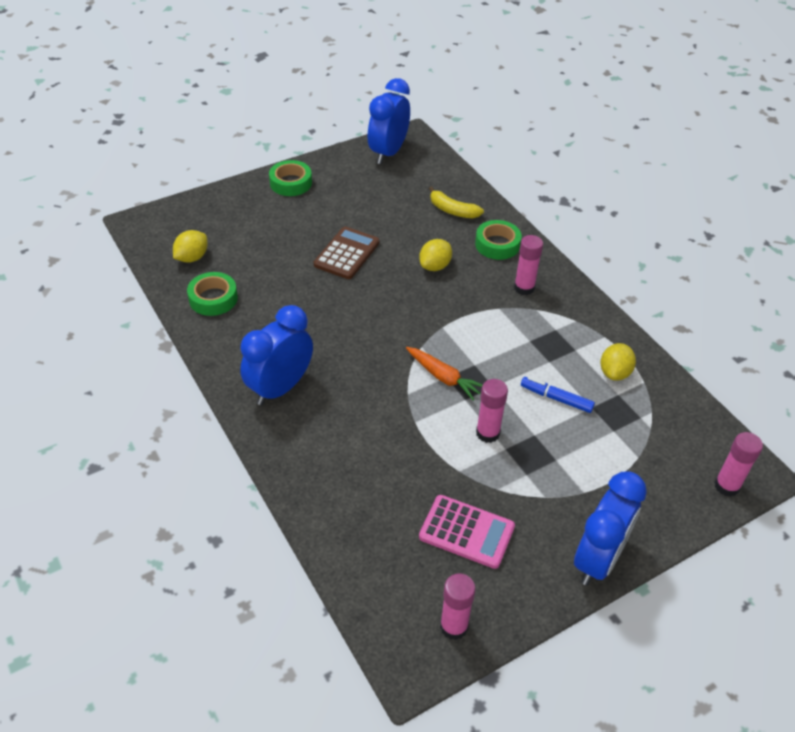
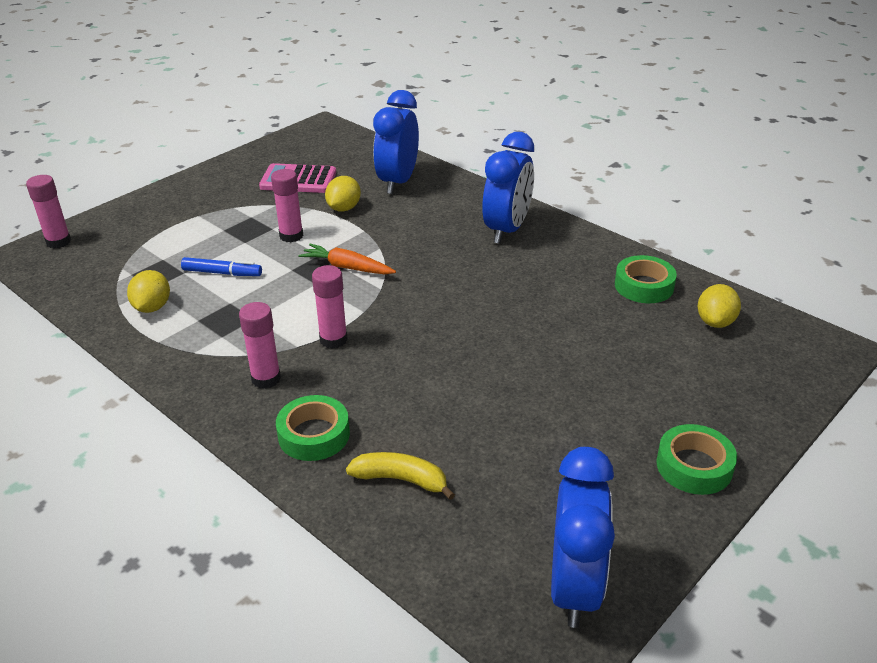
camera: 165 degrees right, 10 degrees down
brown calculator [314,227,379,279] -> none
yellow lemon [419,239,452,271] -> yellow lemon moved to [325,176,361,212]
pink glue stick [440,573,476,640] -> pink glue stick moved to [312,265,348,349]
blue clock [574,471,647,586] -> blue clock moved to [373,90,419,194]

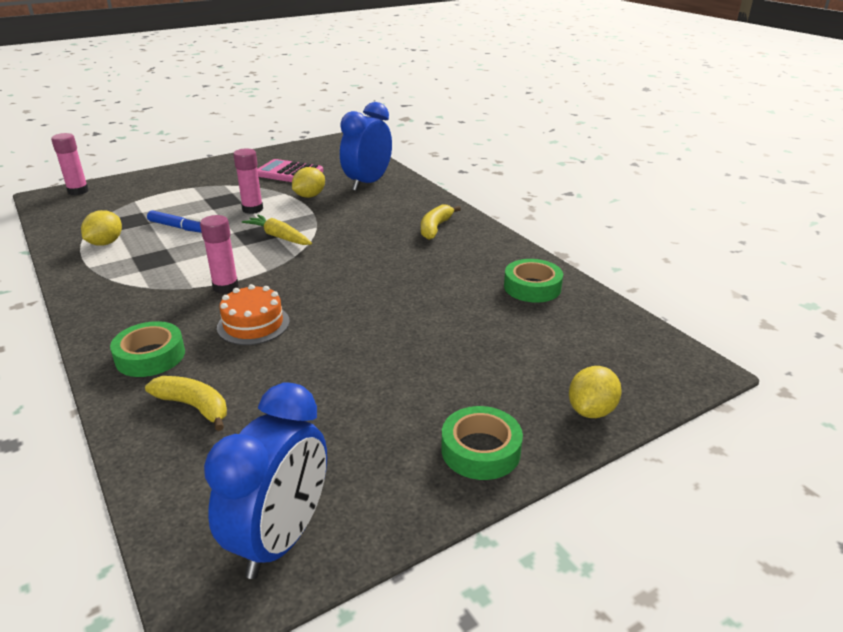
camera: 15 degrees right, 5 degrees down
pink glue stick [239,302,281,389] -> none
orange carrot [298,244,396,274] -> yellow carrot [242,214,312,245]
blue clock [482,132,534,244] -> yellow banana [421,204,461,240]
yellow lemon [698,284,741,328] -> yellow lemon moved to [569,366,622,418]
none -> orange cake [217,284,290,345]

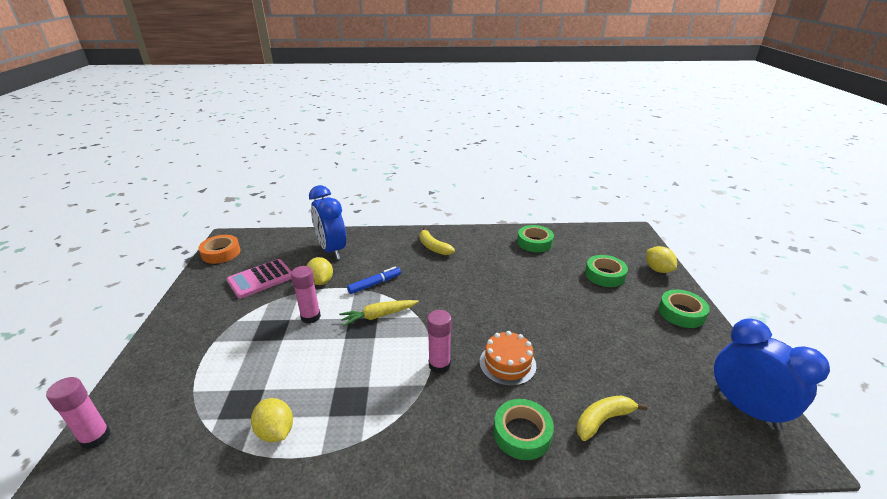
camera: 60 degrees left, 0 degrees up
blue marker [147,210,202,233] -> blue marker moved to [347,267,401,294]
none -> orange tape [198,235,240,264]
none -> green tape [585,255,628,287]

